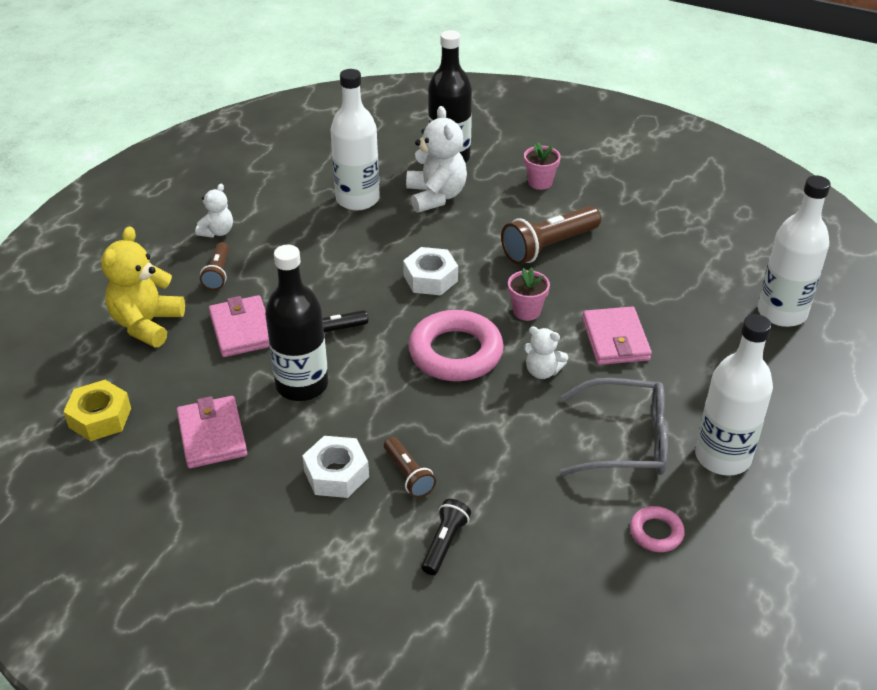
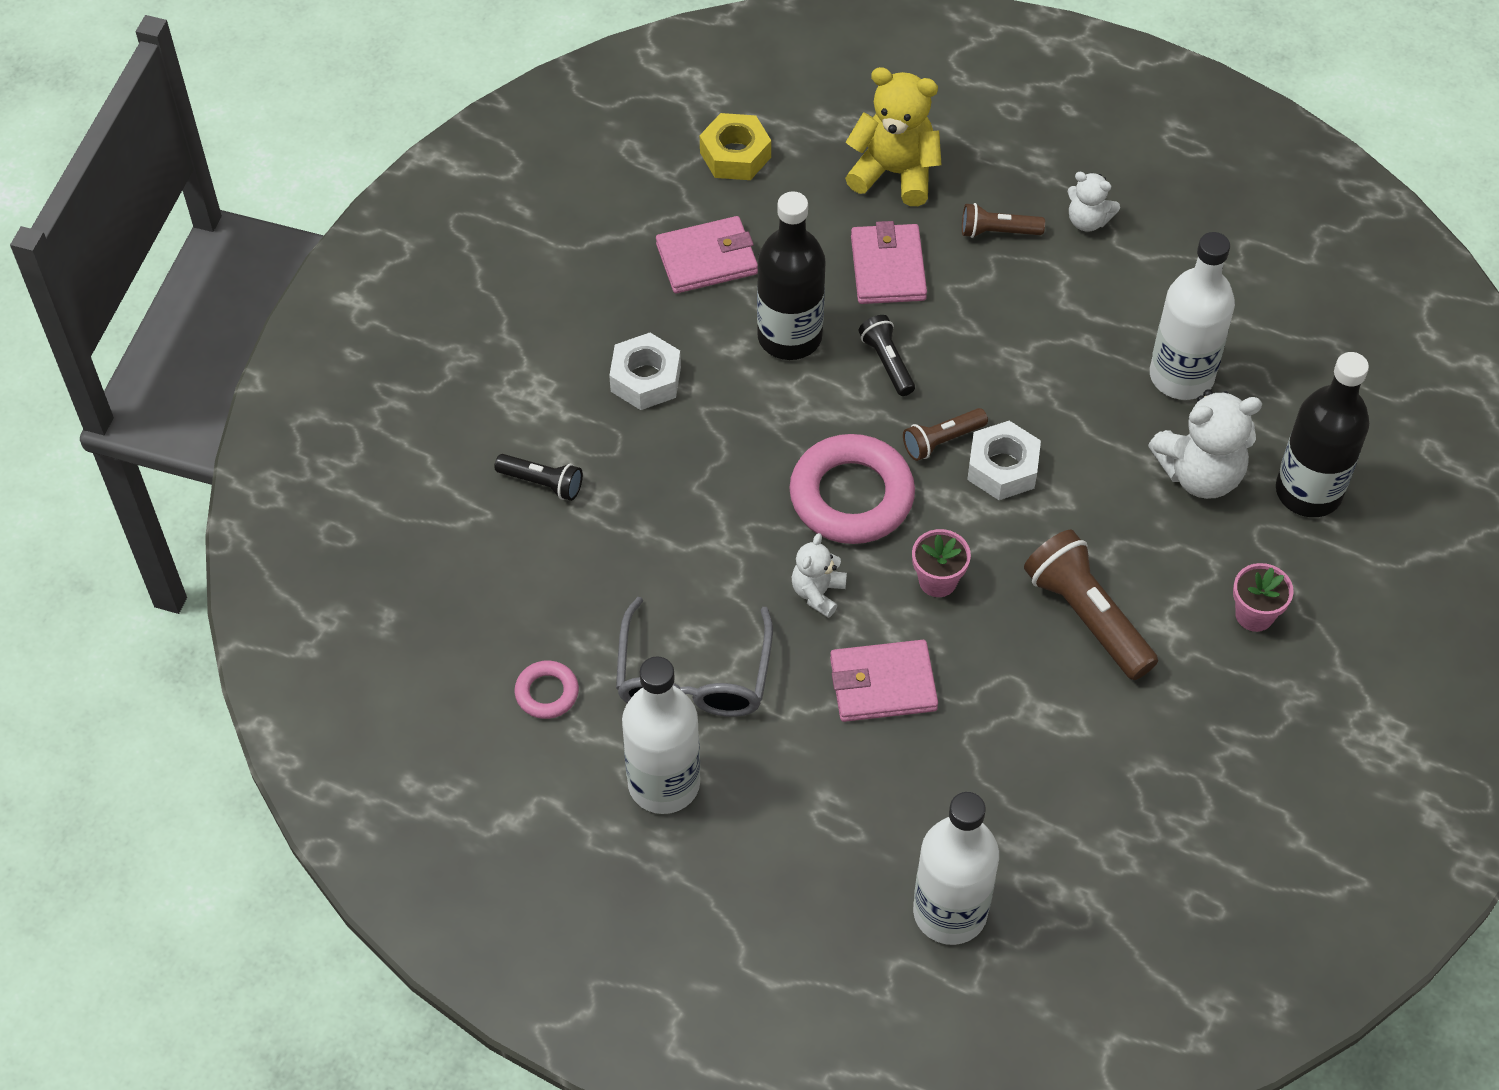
camera: 90 degrees right, 15 degrees up
pink wallet [209,295,269,357] -> pink wallet turned 75 degrees counterclockwise [851,221,927,304]
brown flashlight [384,437,436,498] -> brown flashlight moved to [903,408,988,461]

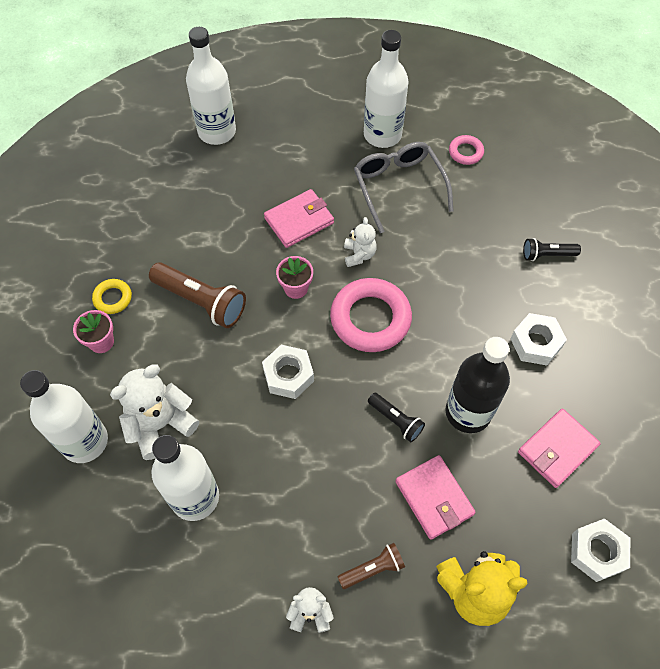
camera: 155 degrees right, 5 degrees up
yellow nut [700,113,771,180] -> white nut [571,518,630,582]
brown flashlight [903,408,988,461] -> none
black bottle [1276,352,1369,517] -> white bottle [20,370,108,463]
none -> yellow ring [92,279,132,314]

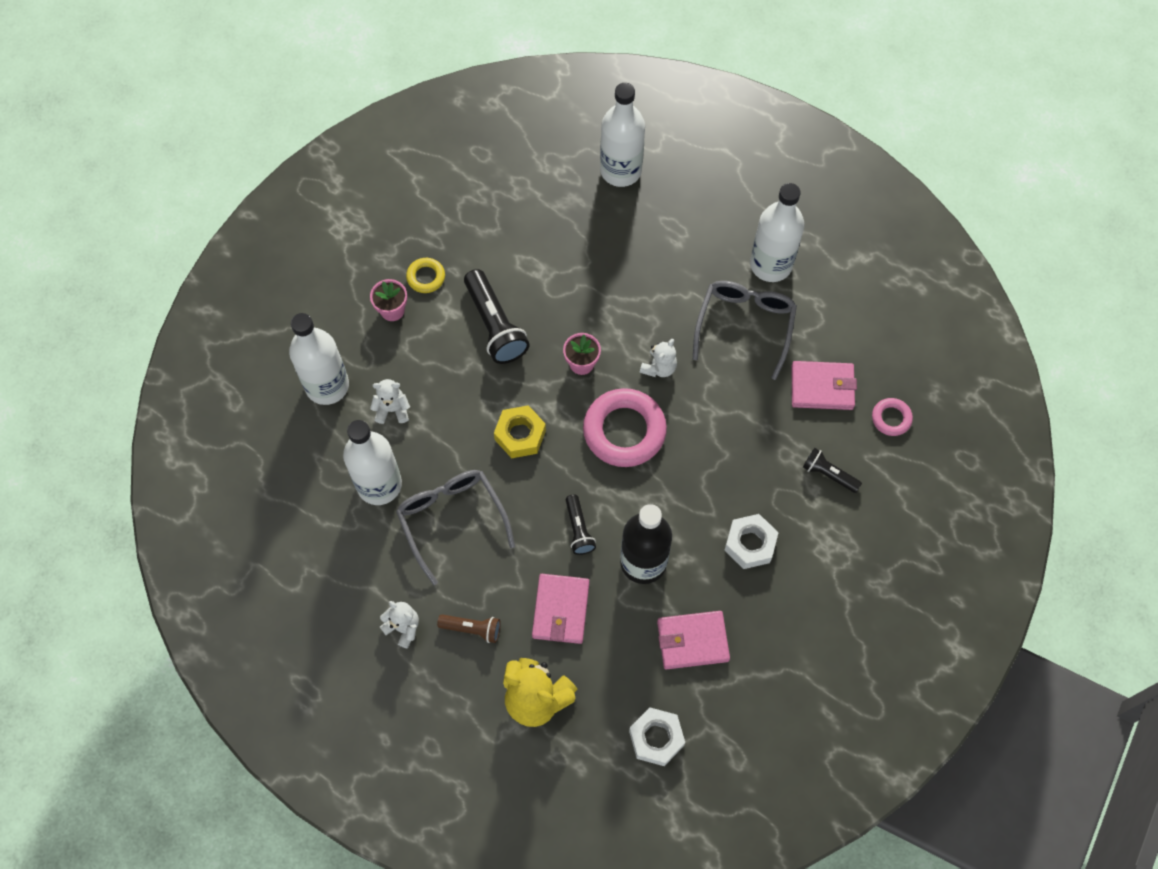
camera: 35 degrees right, 5 degrees up
white teddy bear [110,364,199,460] -> white teddy bear [370,379,410,424], size x0.56
brown flashlight [149,262,246,328] -> black flashlight [464,269,530,364]
white nut [262,345,314,399] -> yellow nut [494,405,546,458]
pink wallet [264,189,334,248] -> pink wallet moved to [792,361,857,410]
pink ring [449,135,484,165] -> pink ring moved to [872,398,913,436]
none -> grey glasses [396,470,515,585]

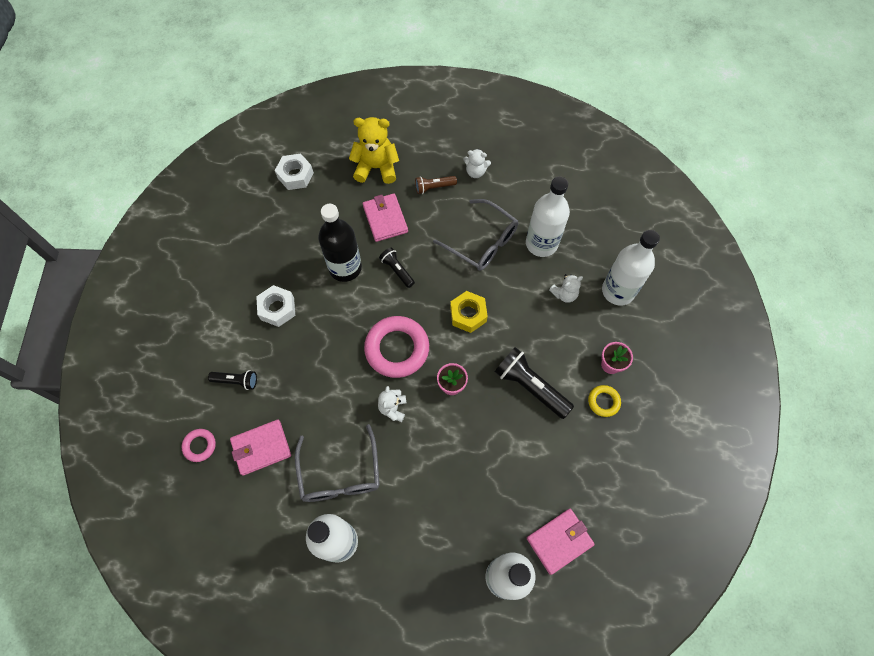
camera: 155 degrees right, 0 degrees up
pink wallet [657,611,730,669] -> pink wallet moved to [527,509,595,575]

